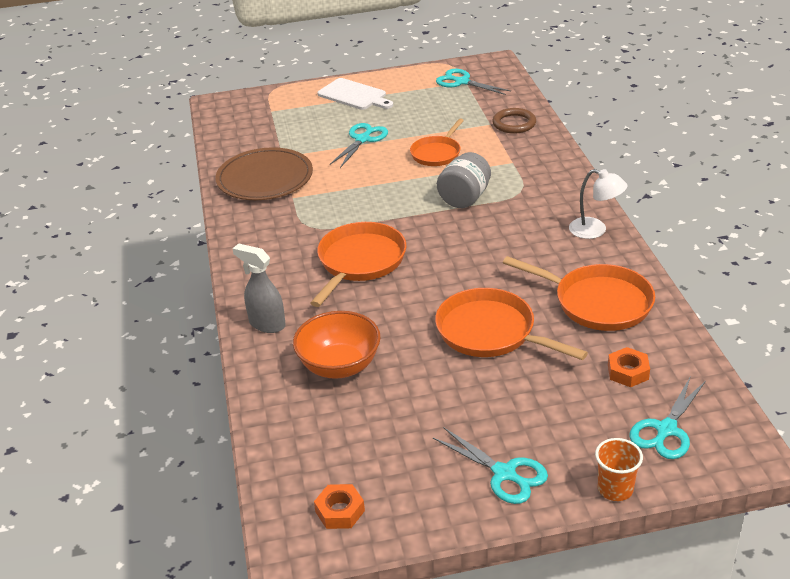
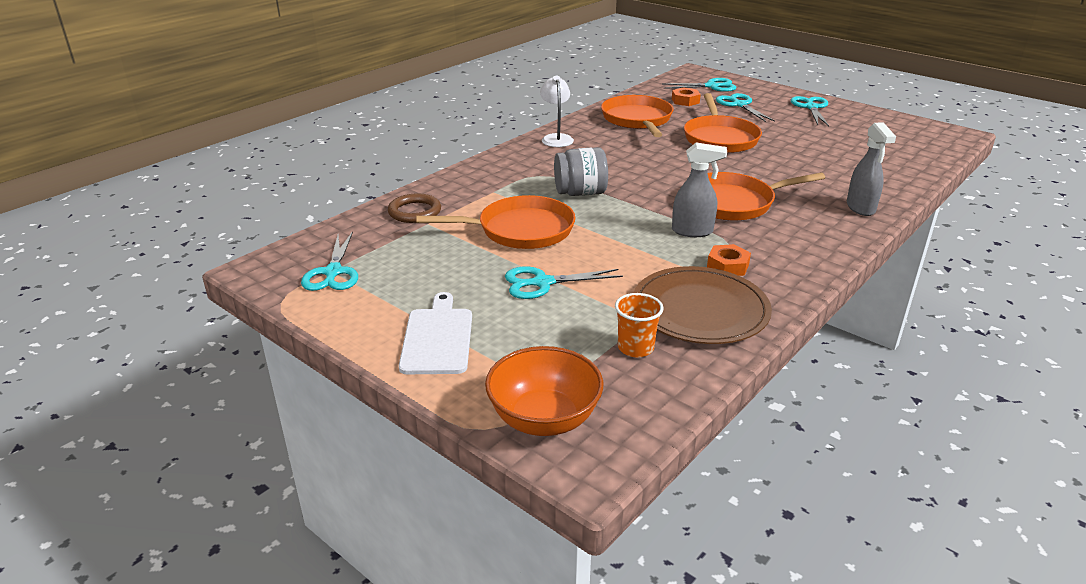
camera: 130 degrees left, 5 degrees down
orange bowl [293,311,381,379] -> orange bowl moved to [485,346,603,436]
orange nut [314,484,365,529] -> orange nut moved to [707,244,751,276]
orange pan [410,118,464,166] -> orange pan [416,195,575,249], size x1.55
orange cup [595,438,643,501] -> orange cup moved to [615,293,664,357]
none -> grey spray bottle [672,143,727,237]
none -> turquoise scissors [716,93,775,122]

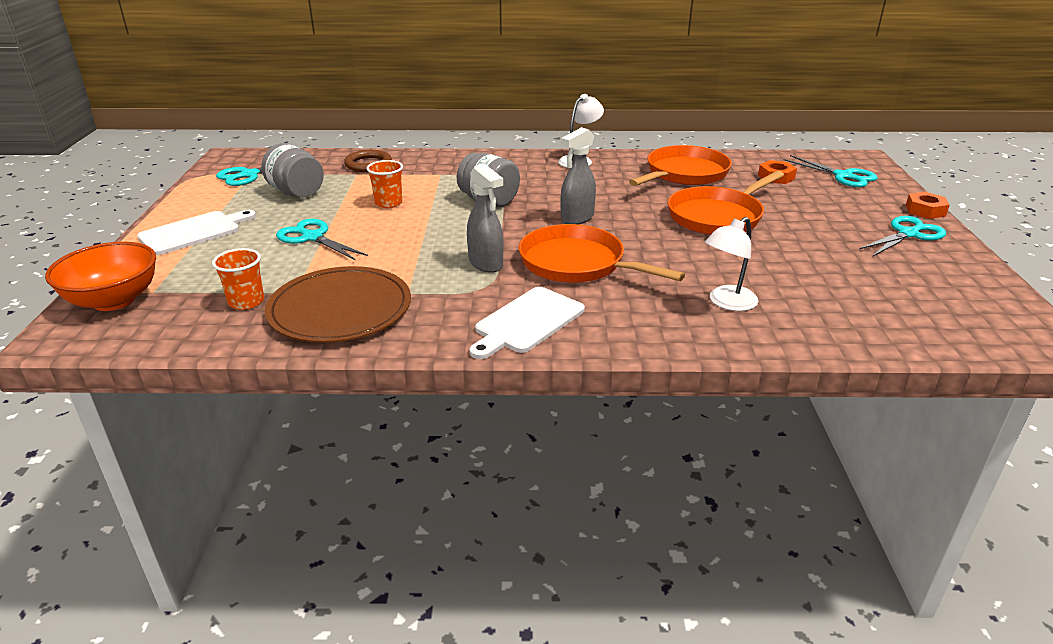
camera: 50 degrees right, 0 degrees up
orange pan [416,195,575,249] -> orange cup [367,160,403,208]
orange nut [707,244,751,276] -> orange nut moved to [906,192,950,219]
turquoise scissors [716,93,775,122] -> none
grey spray bottle [847,122,896,216] -> grey spray bottle moved to [561,127,596,225]
none -> grey jar [261,143,324,197]
none -> white cutting board [469,287,585,359]
none -> white lamp [705,217,758,311]

